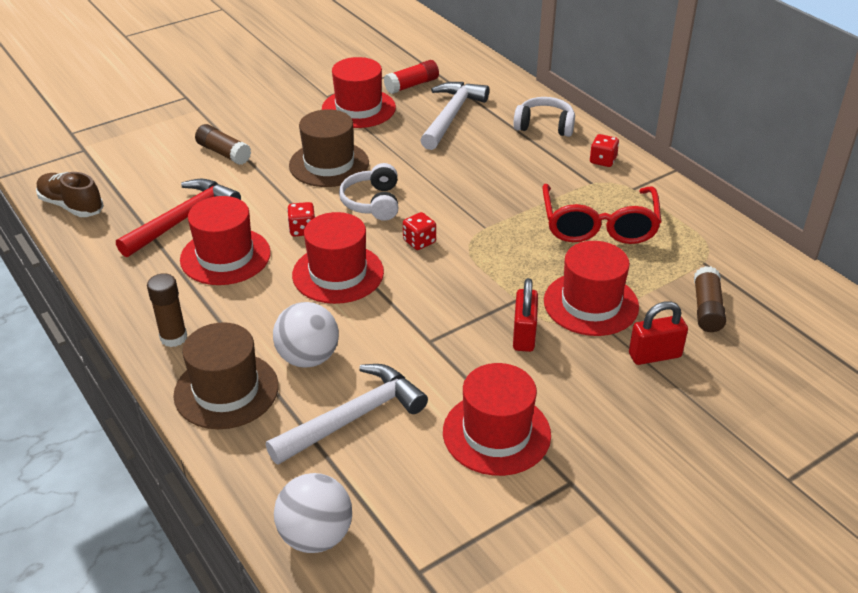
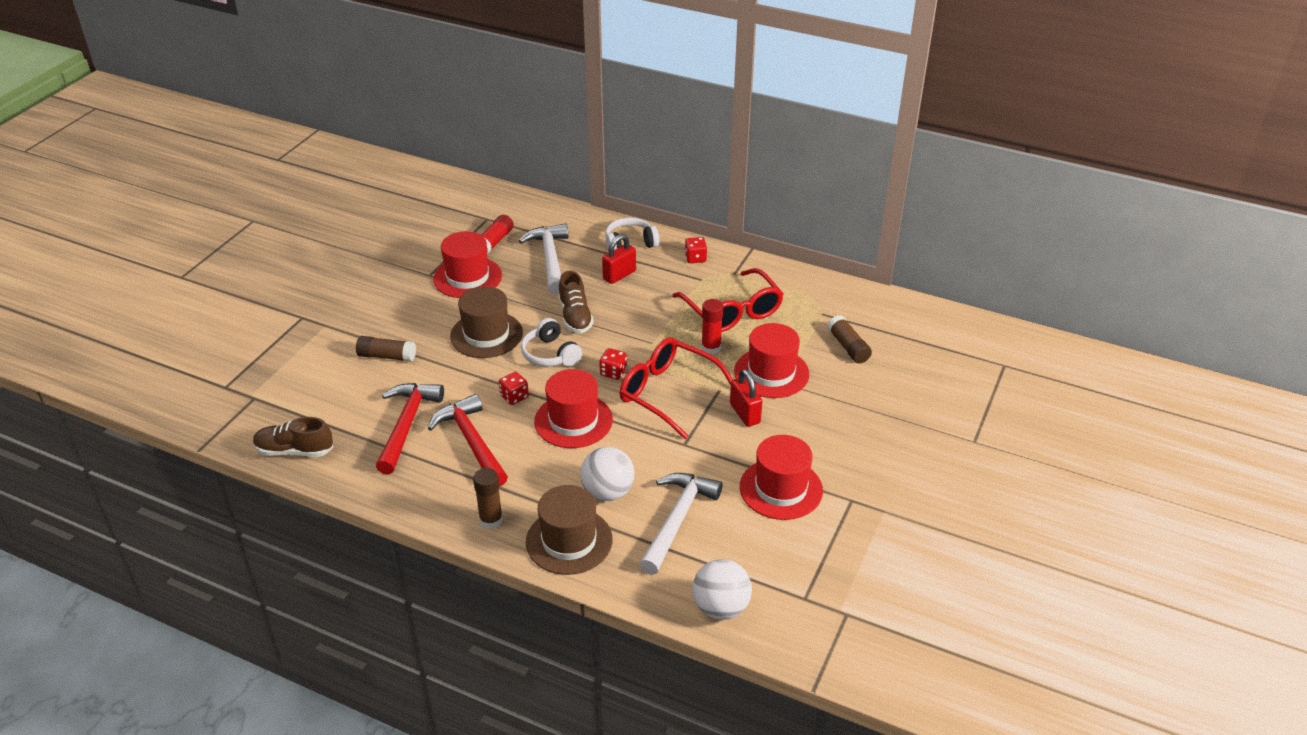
camera: 30 degrees left, 0 degrees up
red hat [180,196,271,285] -> red hammer [428,394,508,486]
red padlock [629,301,688,365] -> red padlock moved to [602,234,636,284]
none -> brown shoe [558,271,594,333]
none -> red glasses [619,337,733,439]
none -> red glue stick [701,299,723,355]

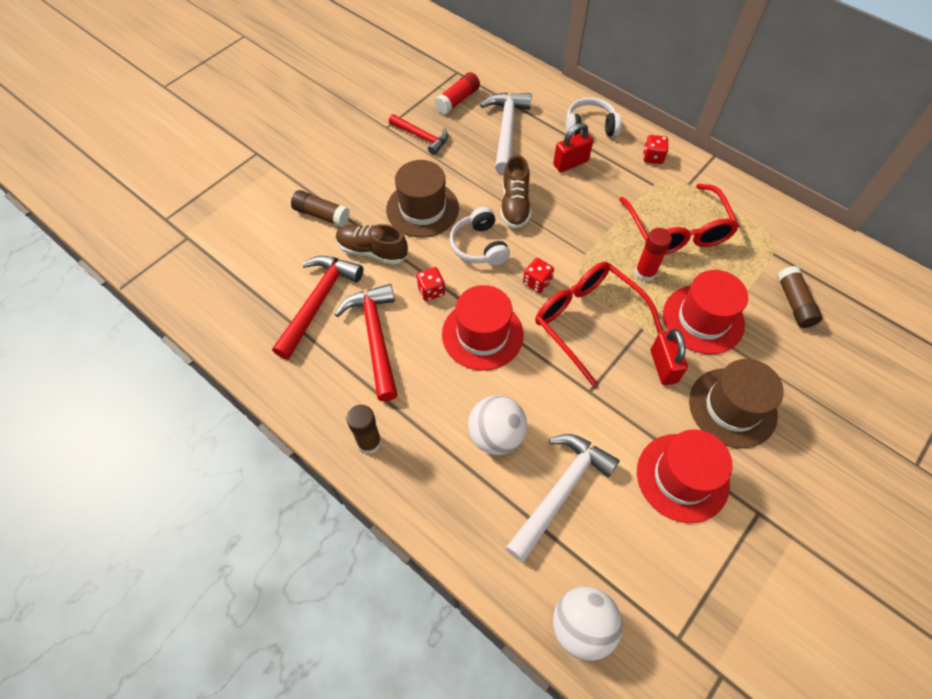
camera: 15 degrees right, 20 degrees up
brown shoe [253,417,333,457] -> brown shoe moved to [336,224,408,265]
red hat [433,231,502,298] -> red hammer [389,114,448,155]
brown hat [526,485,613,575] -> brown hat moved to [689,359,783,448]

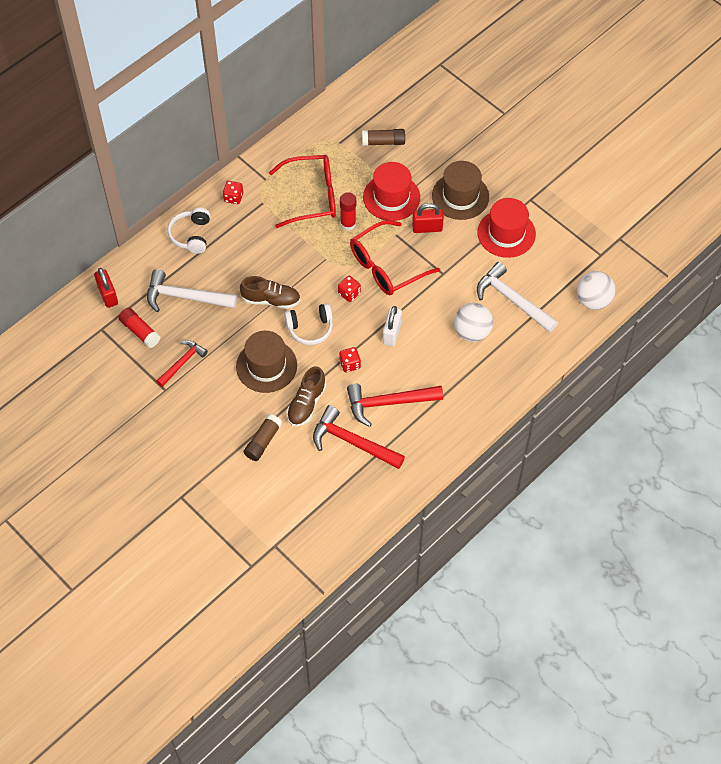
camera: 85 degrees left, 0 degrees up
brown glue stick [347,405,382,454] -> none
red hat [442,285,524,371] -> white padlock [383,306,402,346]
red padlock [553,123,593,172] -> red padlock moved to [94,268,118,308]

